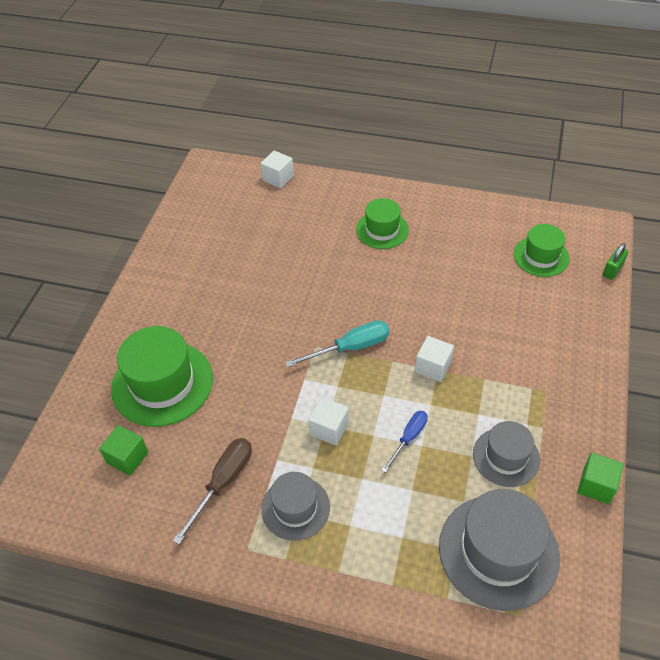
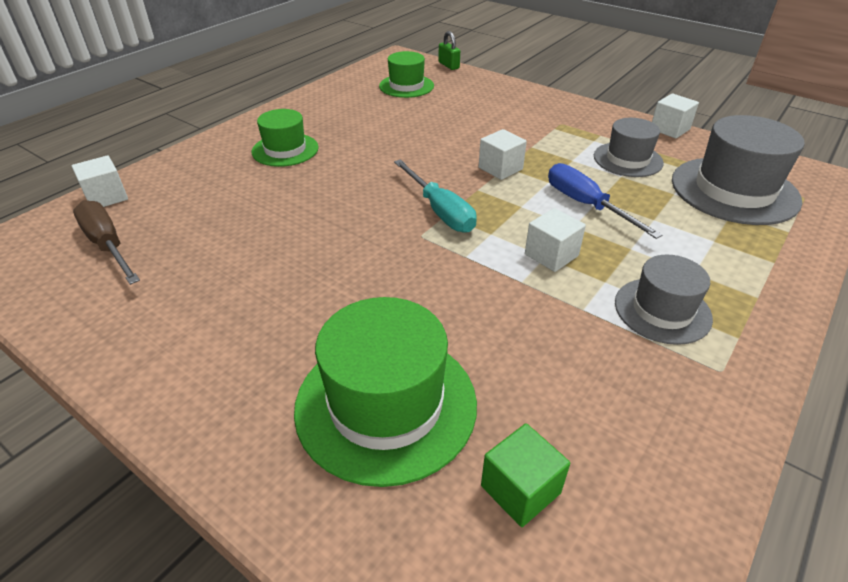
camera: 70 degrees left, 10 degrees down
brown screwdriver [173,438,252,545] -> brown screwdriver moved to [73,200,140,285]
turquoise screwdriver [286,320,389,367] -> turquoise screwdriver turned 150 degrees clockwise [394,159,477,233]
blue screwdriver [382,411,428,473] -> blue screwdriver [548,163,662,239], size x1.52
green cube [577,453,624,504] -> white cube [652,93,699,138]

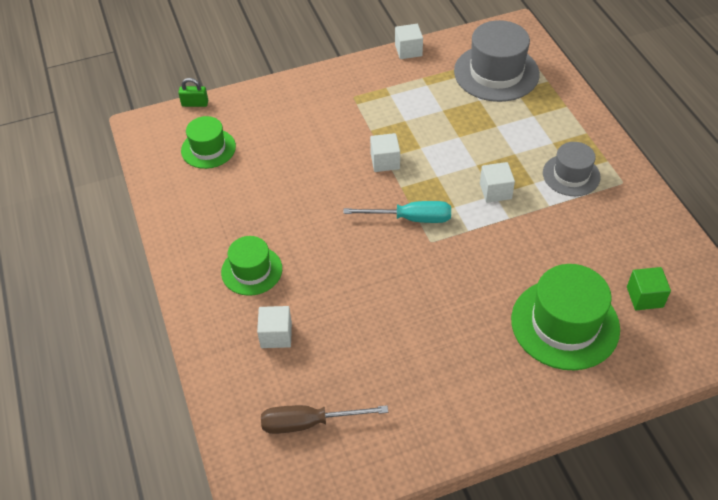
camera: 55 degrees left, 10 degrees up
white cube [72,155,128,207] -> white cube moved to [257,306,292,348]
blue screwdriver [548,163,662,239] -> none
grey hat [594,118,664,177] -> none

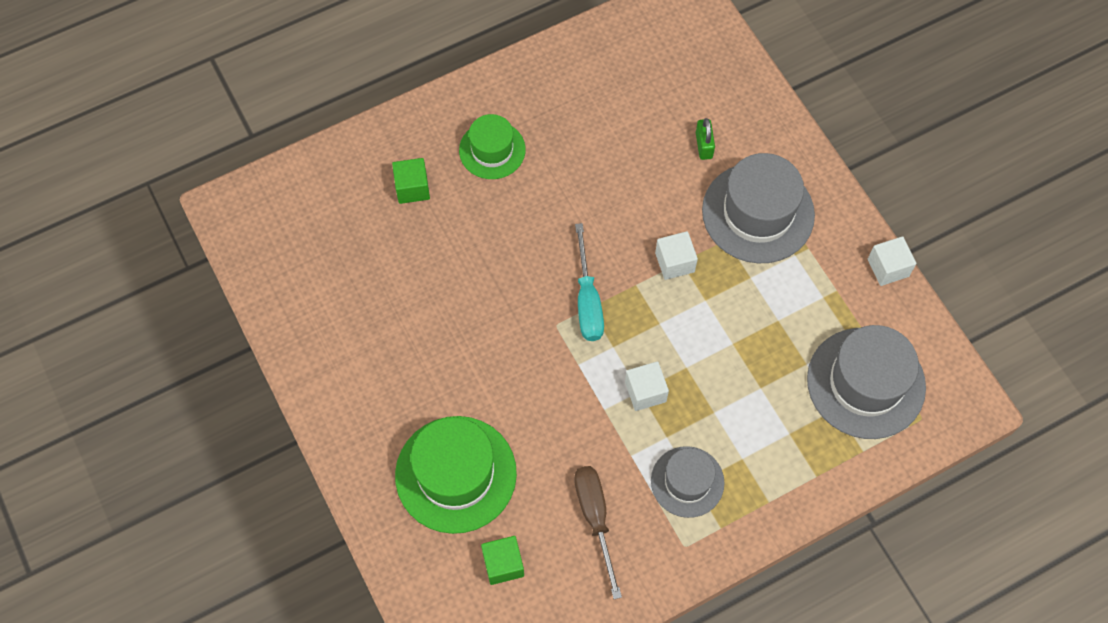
camera: 80 degrees right, 15 degrees up
green padlock [178,78,208,107] -> green padlock moved to [696,118,715,160]
green hat [181,116,236,169] -> none
white cube [257,306,292,348] -> green cube [392,158,430,204]
brown screwdriver [261,405,388,434] -> brown screwdriver moved to [574,466,622,599]
none -> grey hat [702,153,815,263]

